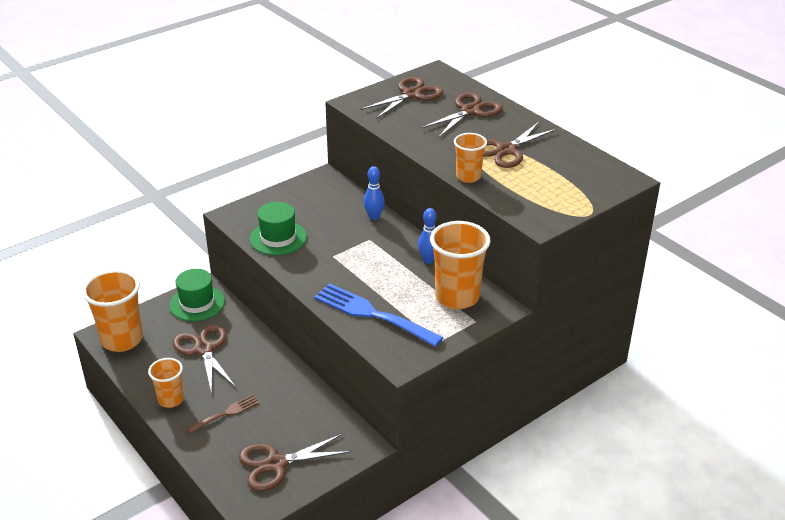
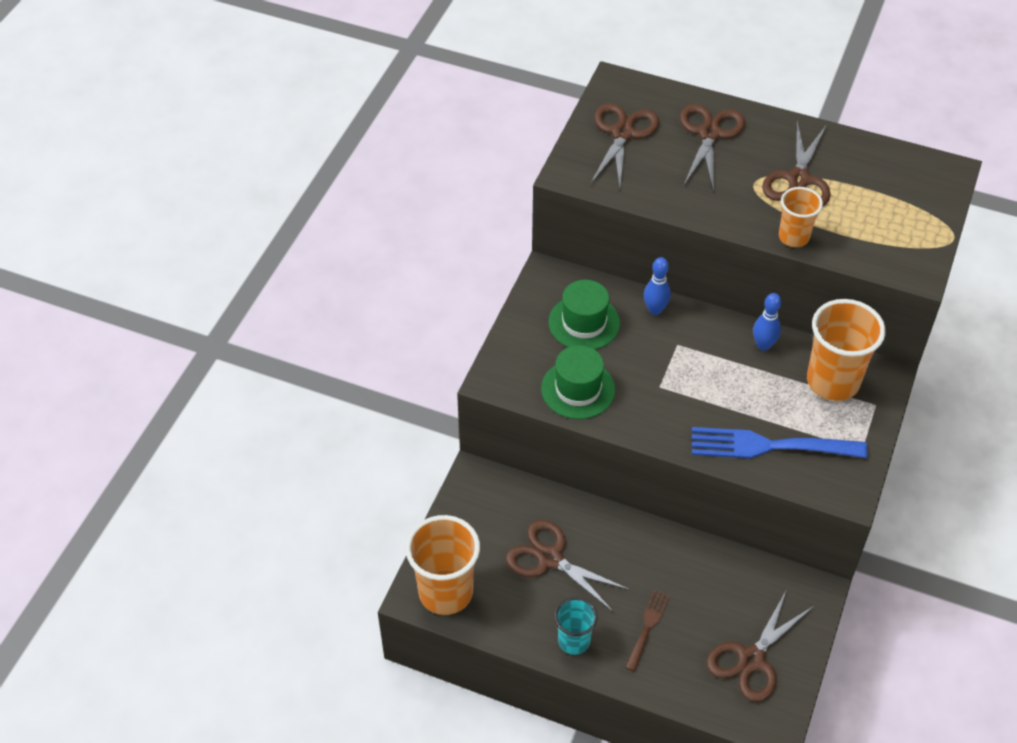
camera: 30 degrees left, 15 degrees up
orange cup [148,358,184,408] -> turquoise cup [554,597,598,655]
green hat [169,269,225,321] -> green hat moved to [548,280,620,350]

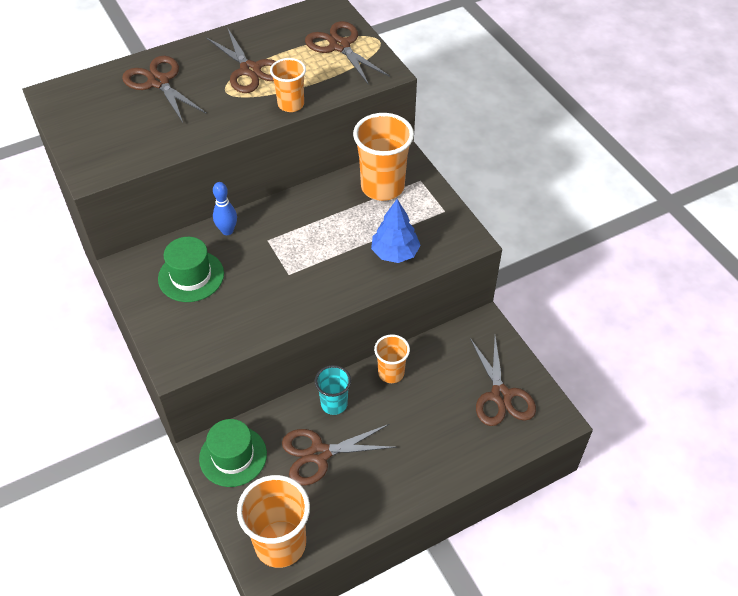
camera: 50 degrees left, 0 degrees up
green hat [541,345,615,419] -> green hat moved to [199,419,267,487]
turquoise cup [554,597,598,655] -> turquoise cup moved to [315,365,351,415]
brown scissors [591,103,659,188] -> brown scissors moved to [305,21,390,85]
brown fork [625,590,670,672] -> none
blue fork [692,427,867,459] -> blue tree [371,199,421,263]
blue bowling pin [753,293,781,351] -> none
none -> orange cup [374,334,410,383]

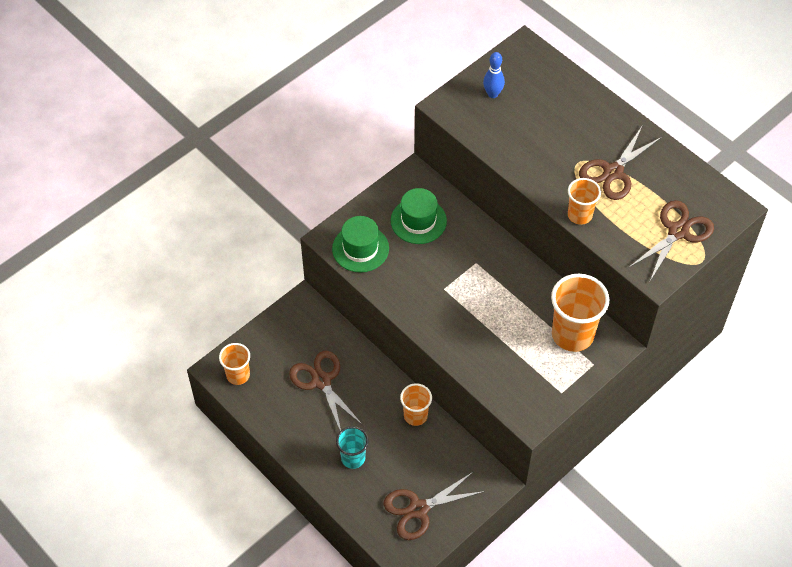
camera: 75 degrees right, 5 degrees up
brown scissors [122,56,207,123] -> none
green hat [199,419,267,487] -> green hat moved to [332,216,389,273]
blue bowling pin [213,182,237,235] -> blue bowling pin moved to [483,52,505,98]
orange cup [237,475,310,568] -> orange cup [219,343,250,385], size x0.58
turquoise cup [315,365,351,415] -> turquoise cup moved to [336,426,369,469]
blue tree [371,199,421,263] -> none

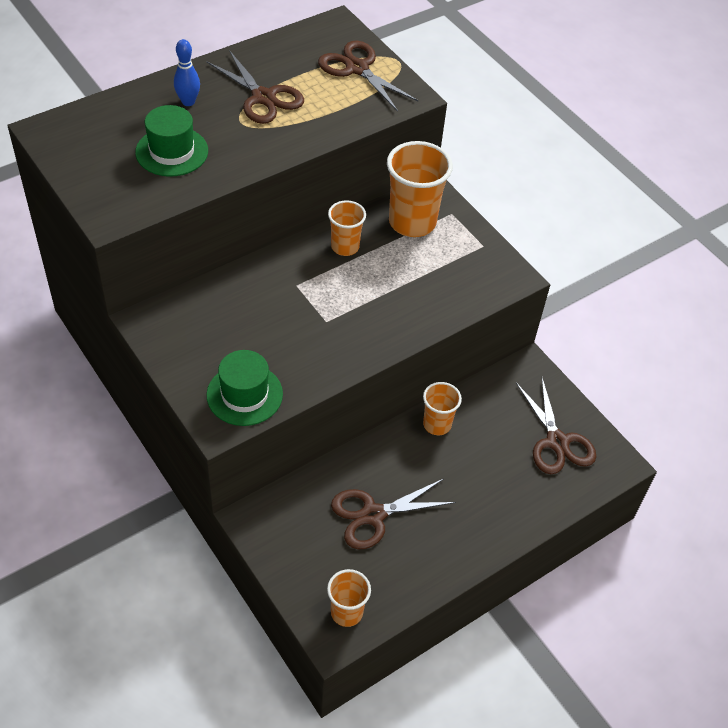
camera: 85 degrees left, 5 degrees down
turquoise cup [336,426,369,469] -> none
green hat [391,188,447,244] -> green hat moved to [135,105,208,177]
blue bowling pin [483,52,505,98] -> blue bowling pin moved to [174,39,200,106]
orange cup [568,178,601,225] -> orange cup moved to [328,200,366,256]

